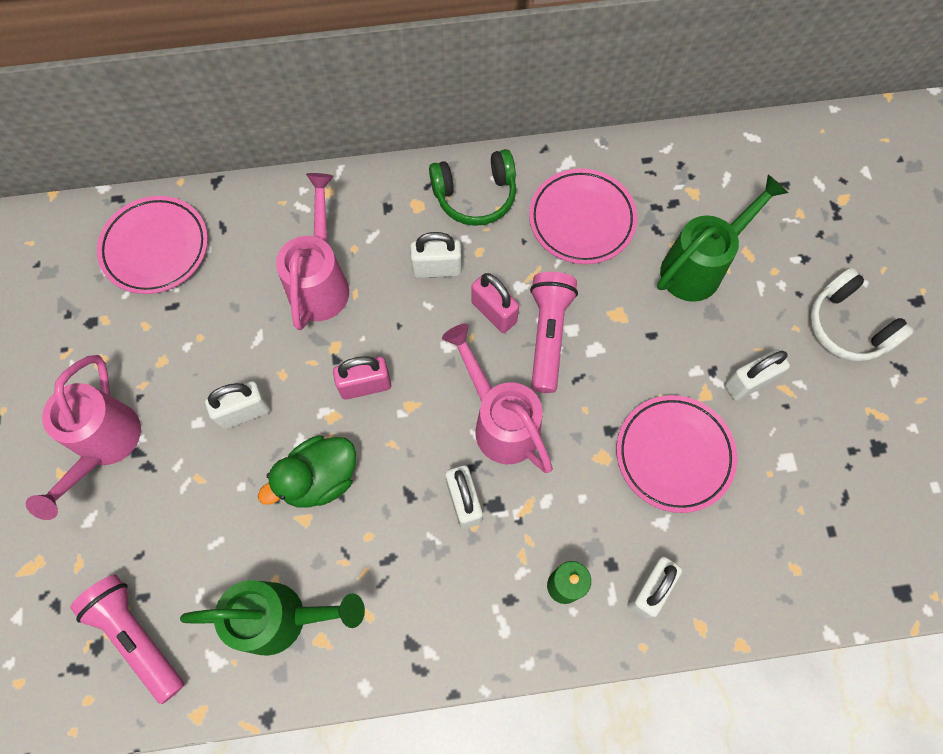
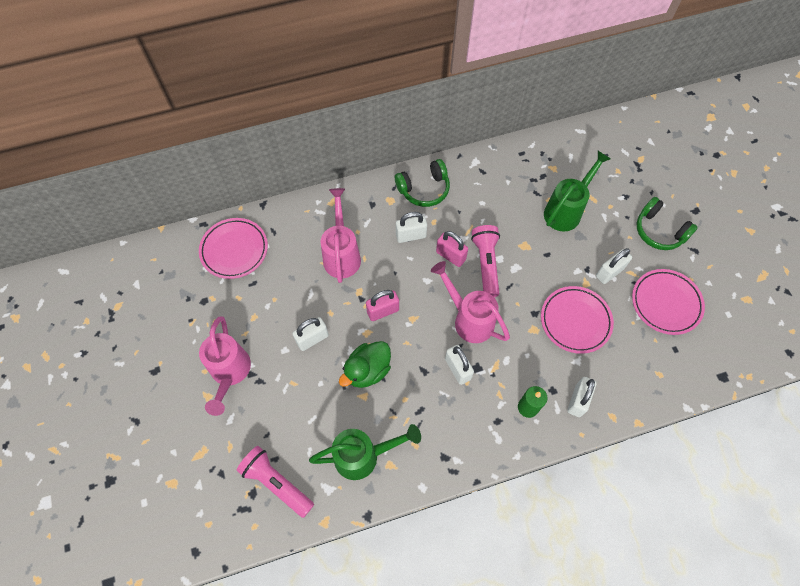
camera: 10 degrees left, 5 degrees down
pink plate [529,168,638,264] -> pink plate moved to [632,269,705,335]
white headphones [810,267,914,362] -> green headphones [637,197,698,250]

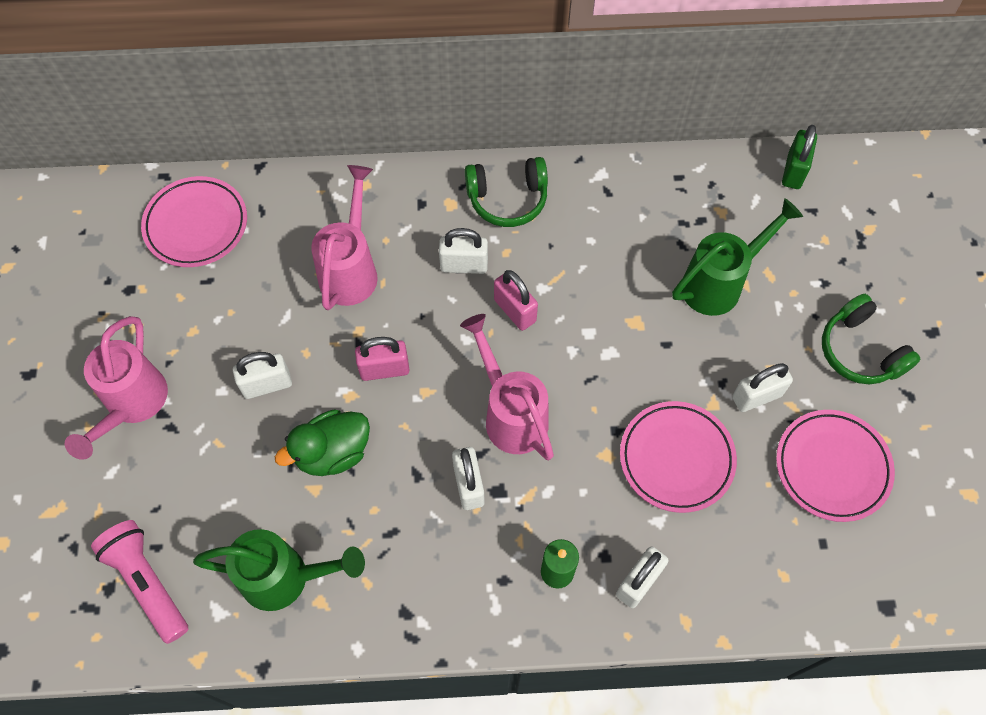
camera: 15 degrees right, 0 degrees up
pink flashlight [471,225,500,297] -> none
none -> green padlock [782,125,817,189]

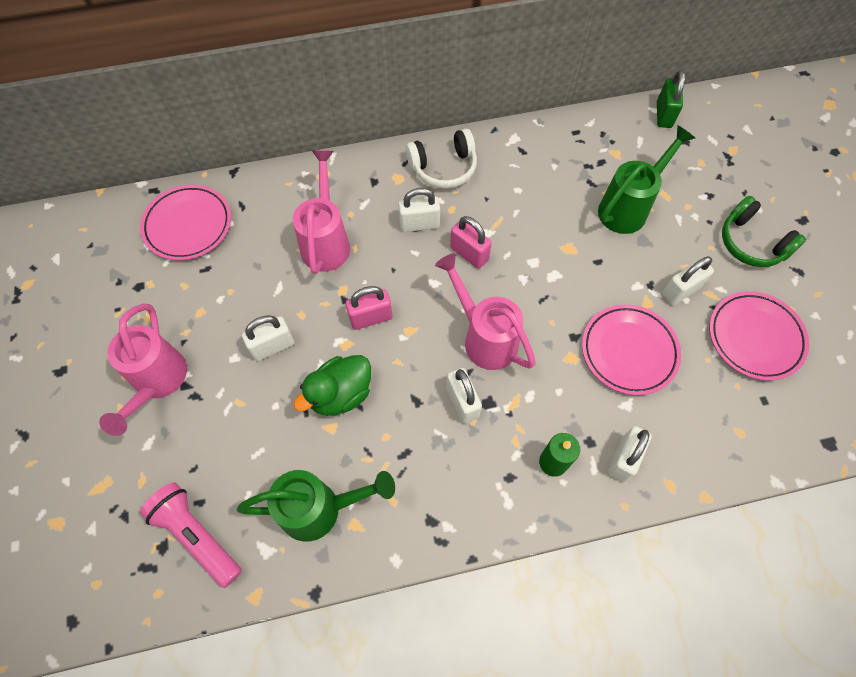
camera: 10 degrees left, 0 degrees up
green headphones [465,157,548,227] -> white headphones [406,129,477,189]

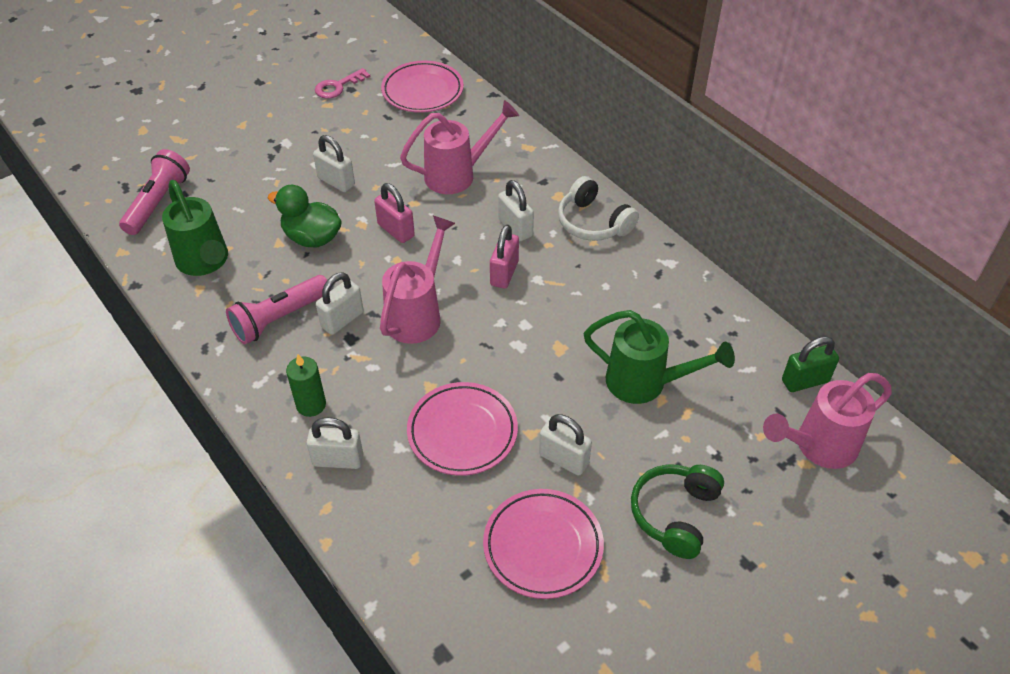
camera: 65 degrees right, 15 degrees down
pink watering can [99,304,187,436] -> pink watering can moved to [763,373,892,469]
none -> pink flashlight [226,275,331,344]
none -> pink key [315,68,371,99]

